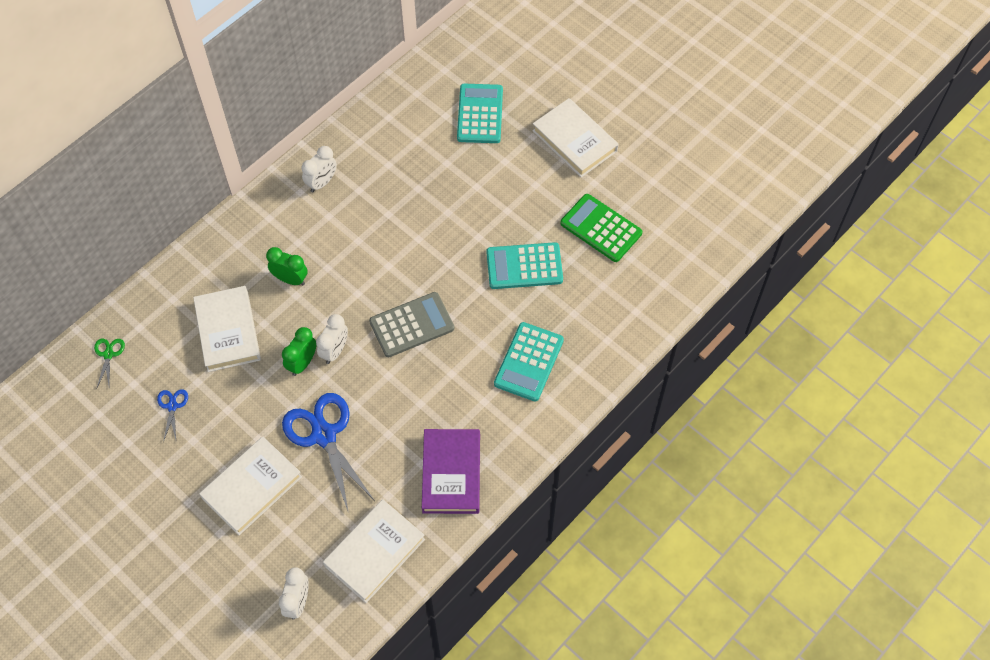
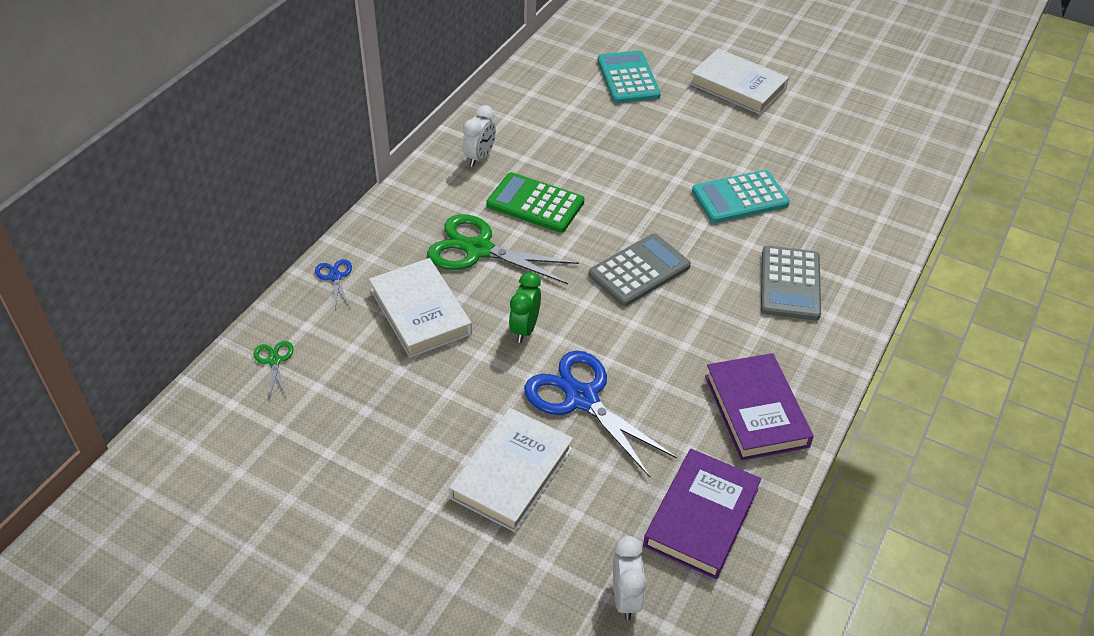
camera: 15 degrees left, 15 degrees down
blue scissors [157,389,188,442] -> blue scissors moved to [315,259,352,309]
green clock [266,247,308,285] -> green scissors [427,214,579,284]
white clock [316,314,348,364] -> none
white book [323,499,425,603] -> purple book [643,449,761,580]
turquoise calculator [494,322,564,402] -> grey calculator [761,246,821,320]
green calculator [560,194,642,262] -> green calculator moved to [486,172,584,233]

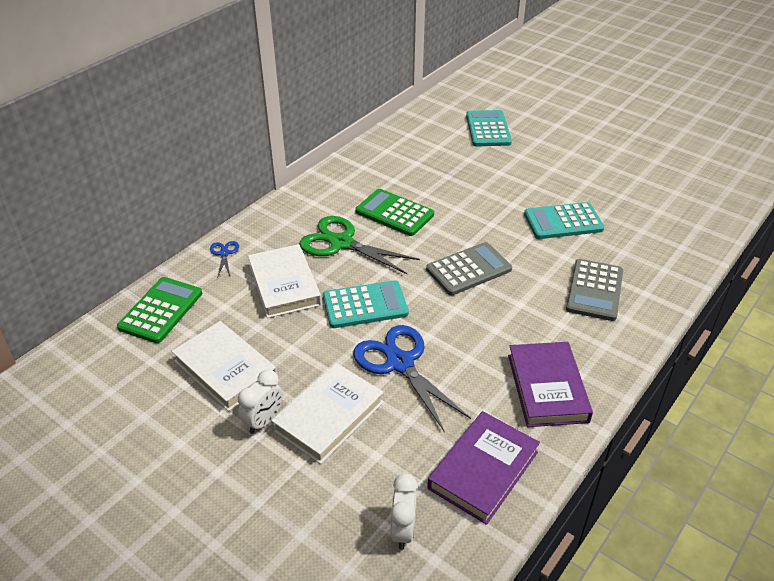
camera: 10 degrees right, 5 degrees down
green scissors [254,341,294,399] -> green calculator [117,277,202,343]
white clock [462,105,496,167] -> white clock moved to [238,370,283,434]
green clock [509,272,541,343] -> turquoise calculator [323,280,409,328]
white book [690,48,789,115] -> white book moved to [171,321,277,411]

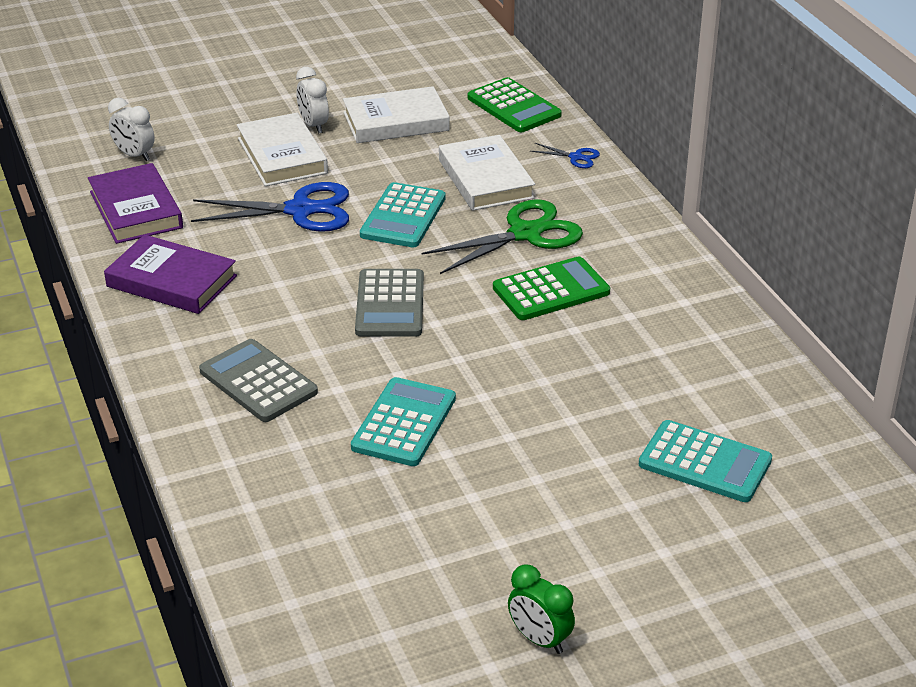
camera: 120 degrees right, 5 degrees down
white book [248,244,322,318] -> white book turned 60 degrees clockwise [439,135,535,211]
none -> green clock [508,565,575,654]

